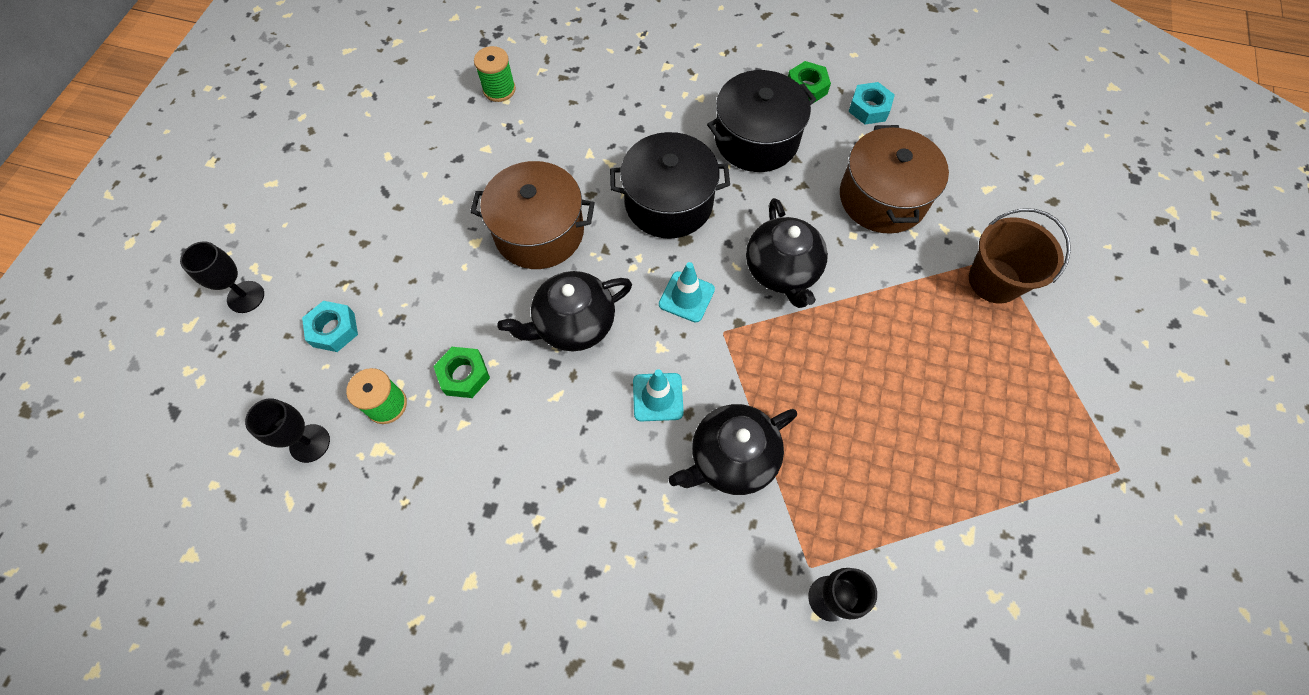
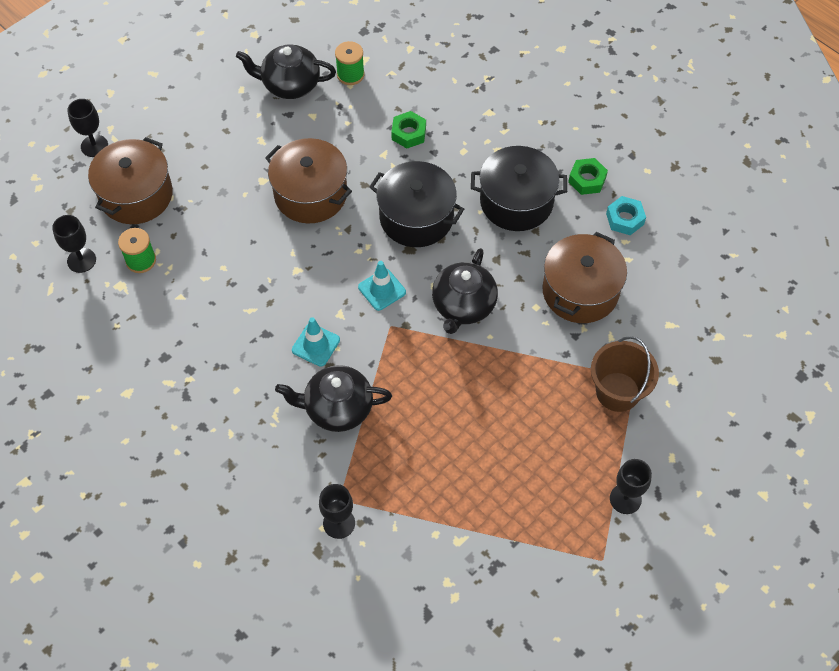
camera: 30 degrees right, 5 degrees down
turquoise nut [302,301,358,352] -> brown pot [88,137,173,224]
green nut [433,347,490,398] -> green nut moved to [391,111,426,148]
black teapot [497,271,632,351] -> black teapot moved to [236,44,336,99]
none -> black goblet [610,459,652,514]

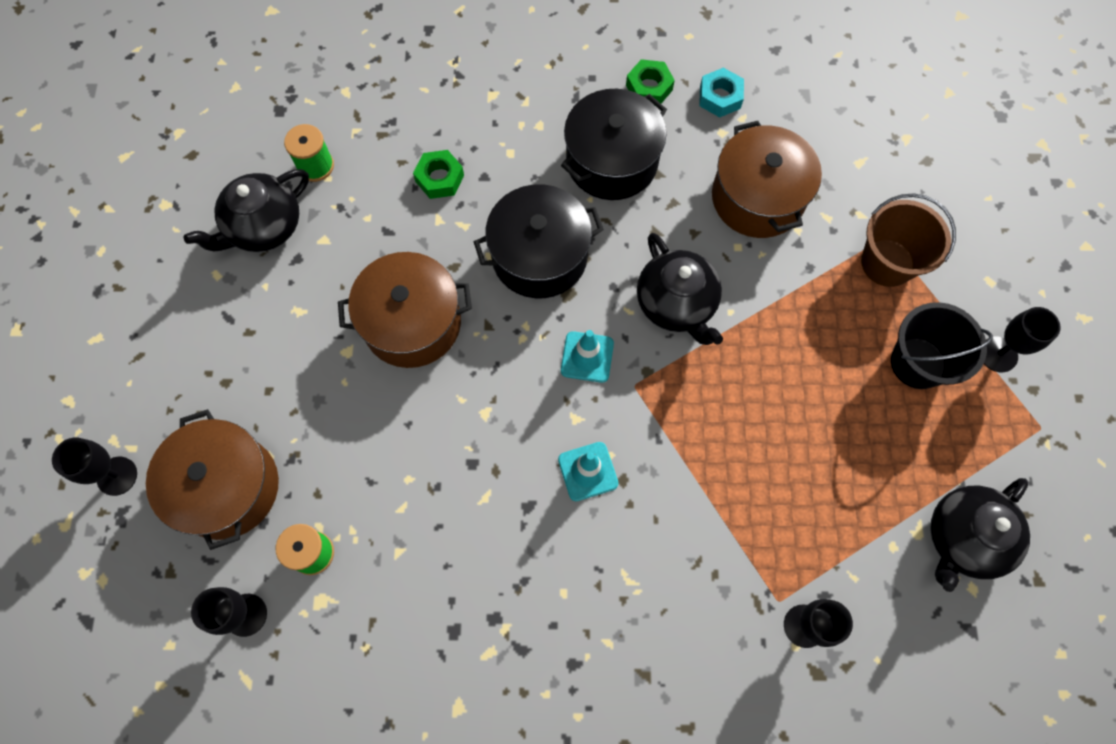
camera: 45 degrees left, 10 degrees up
black teapot [275,365,392,432] -> black teapot moved to [930,478,1030,592]
none -> black bucket [891,302,993,389]

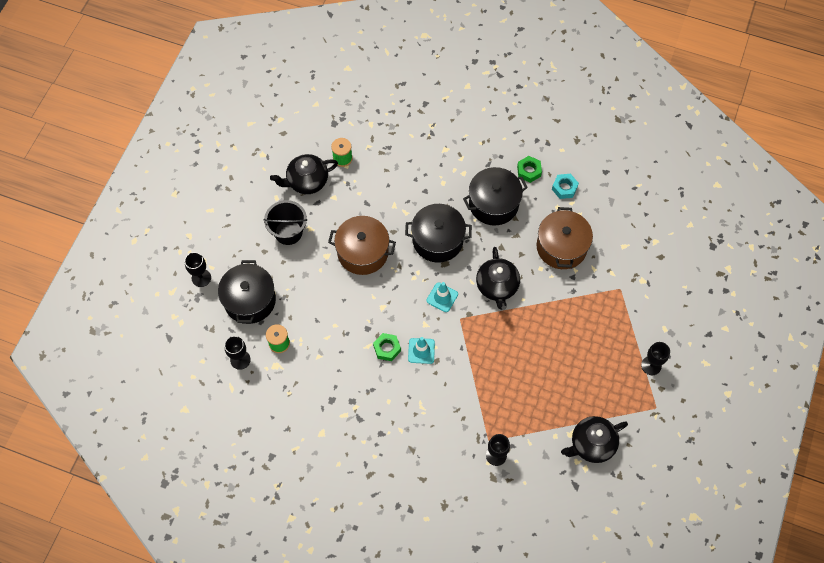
camera: 20 degrees right, 5 degrees down
brown pot [146,409,279,550] -> black pot [218,260,276,324]
green nut [413,150,464,199] -> green nut moved to [373,333,401,361]
brown bucket [861,193,956,287] -> none
black bucket [891,302,993,389] -> black bucket moved to [263,200,308,245]

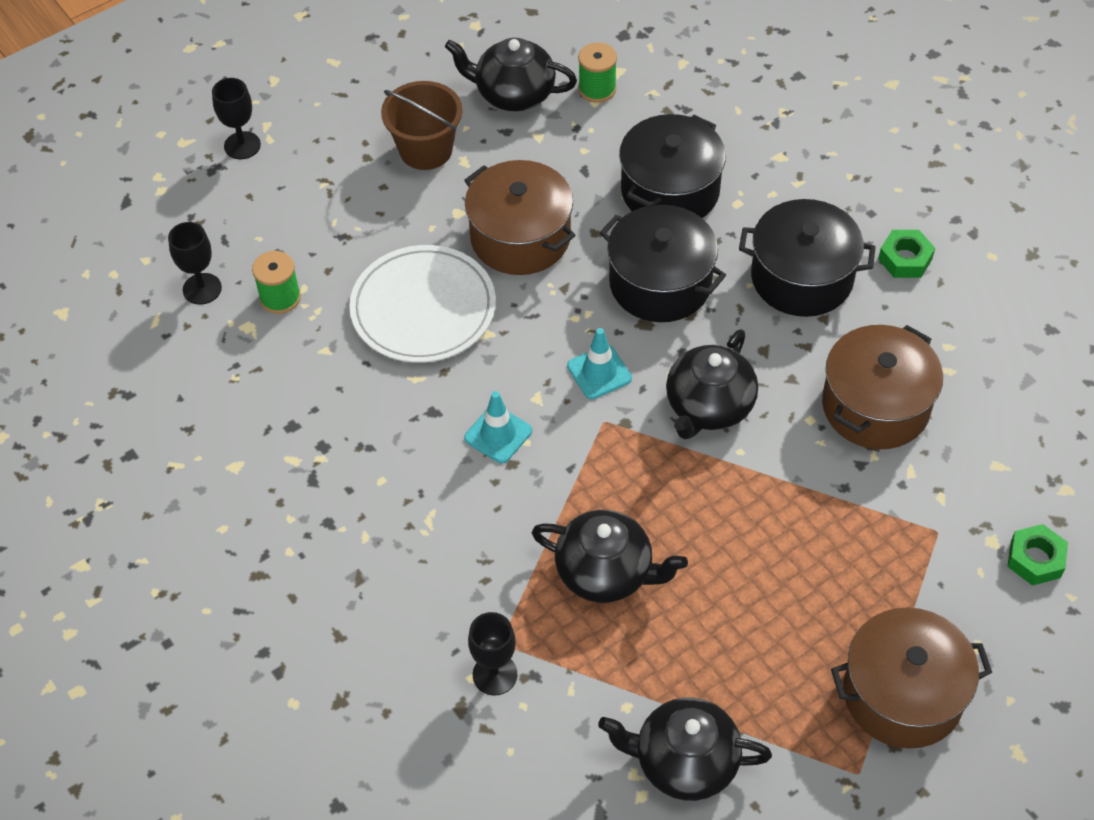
camera: 35 degrees right, 10 degrees down
black pot [218,260,276,324] -> black pot moved to [619,114,726,218]
black bucket [263,200,308,245] -> brown bucket [381,81,462,170]
green nut [373,333,401,361] -> green nut moved to [1007,524,1068,586]
turquoise nut [552,174,579,199] -> none
black goblet [641,342,670,375] -> brown pot [831,607,992,749]
none -> white plate [349,245,496,363]
none -> black teapot [531,510,688,603]

